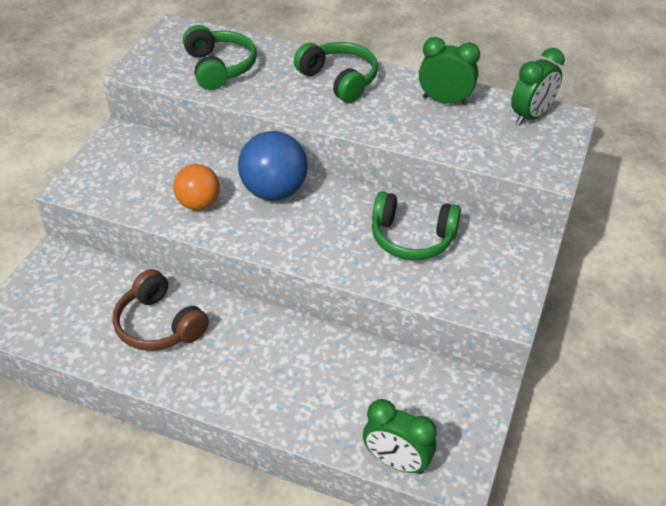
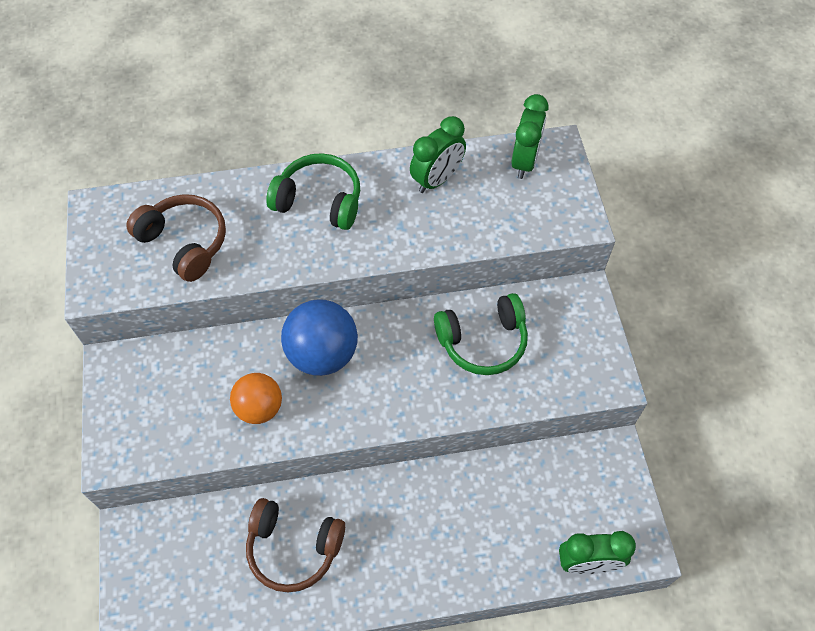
camera: 30 degrees left, 15 degrees up
green headphones [183,25,257,90] -> brown headphones [126,194,226,282]
green clock [419,37,480,105] -> green clock turned 150 degrees clockwise [410,116,466,193]

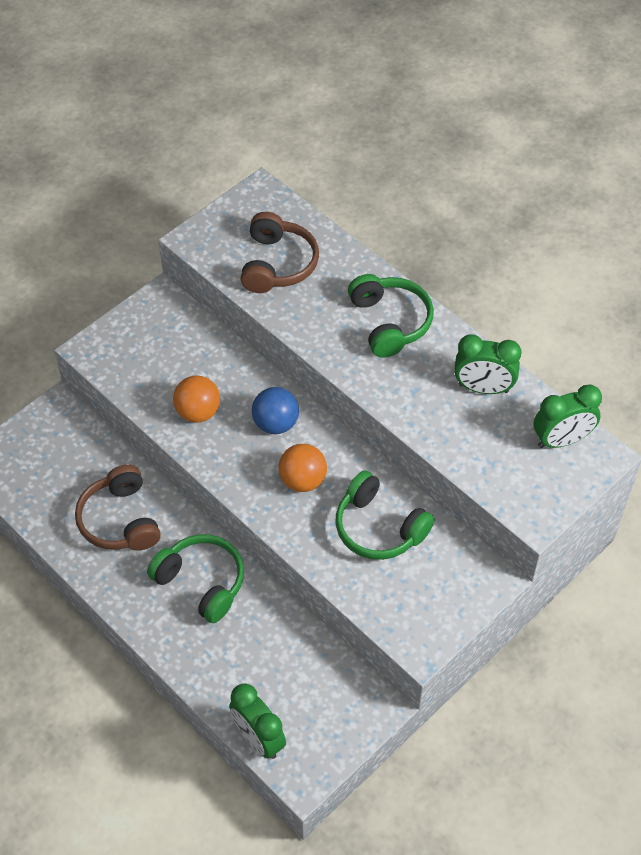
camera: 55 degrees right, 5 degrees down
blue ball [281,299,358,376] -> blue ball [252,387,299,434], size x0.66
none -> green headphones [147,534,244,623]
none -> orange ball [278,444,327,492]

